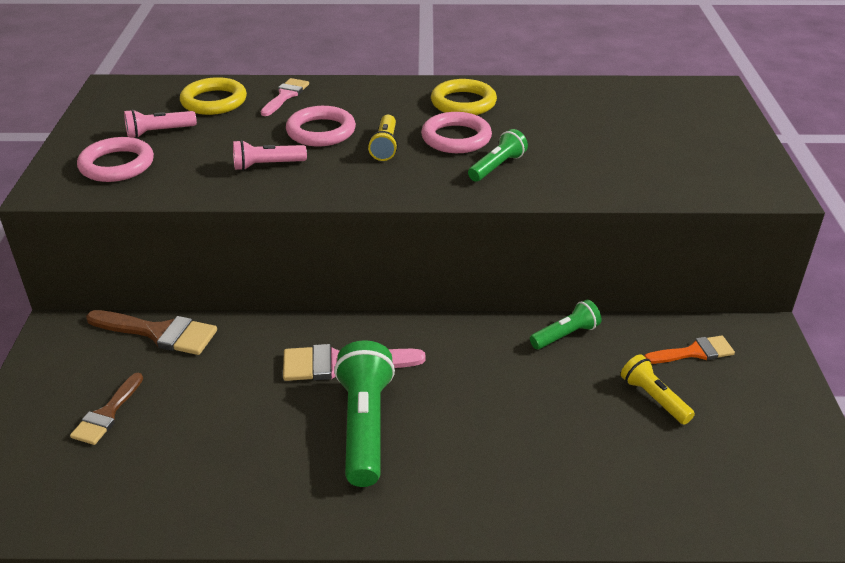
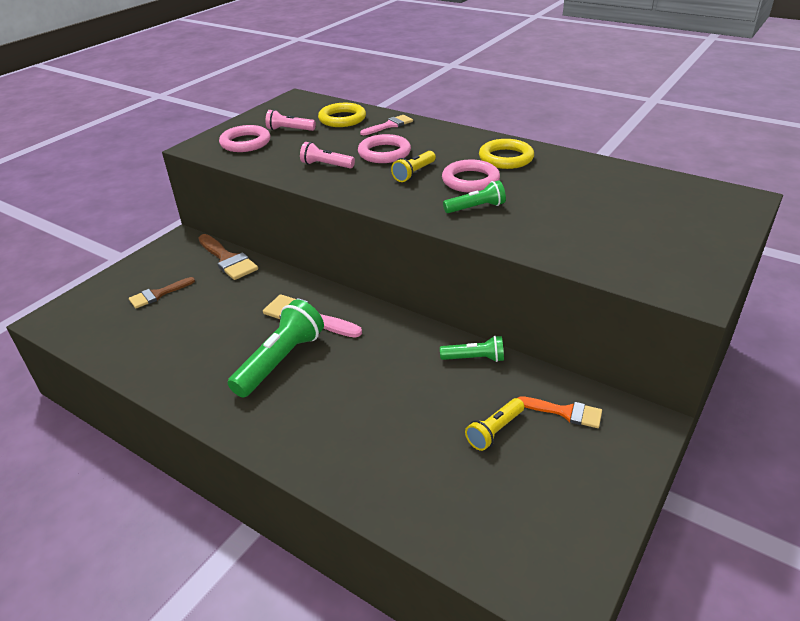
camera: 35 degrees right, 0 degrees up
yellow flashlight [621,354,695,425] -> yellow flashlight turned 135 degrees counterclockwise [465,398,524,451]

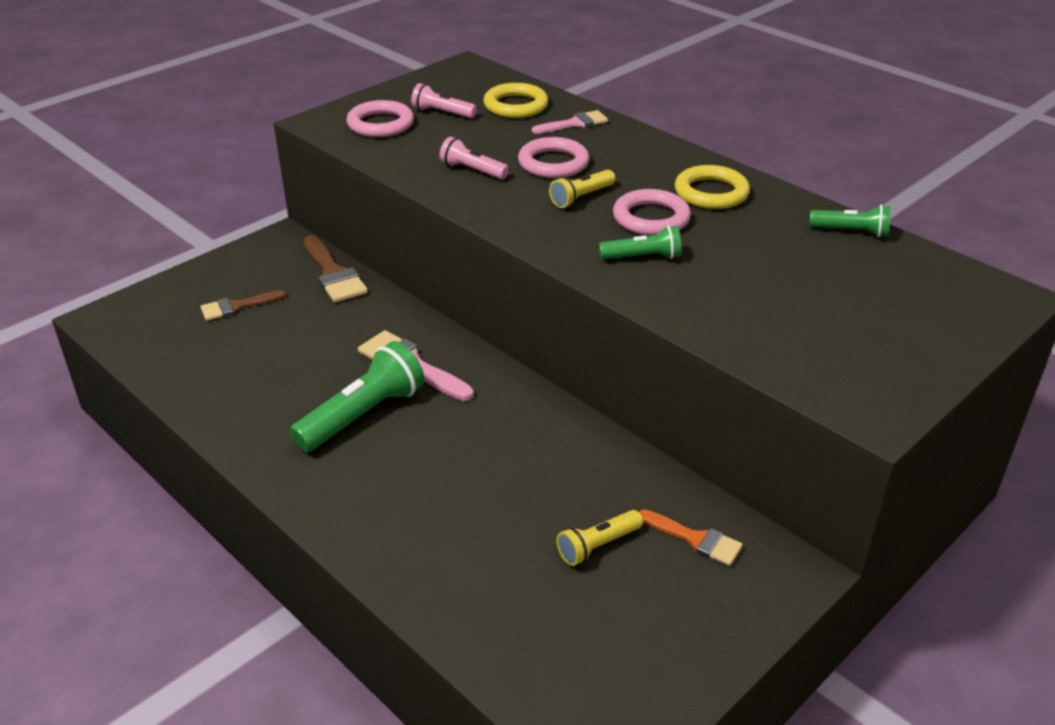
camera: 10 degrees right, 0 degrees up
green flashlight [440,336,504,362] -> green flashlight moved to [809,205,890,237]

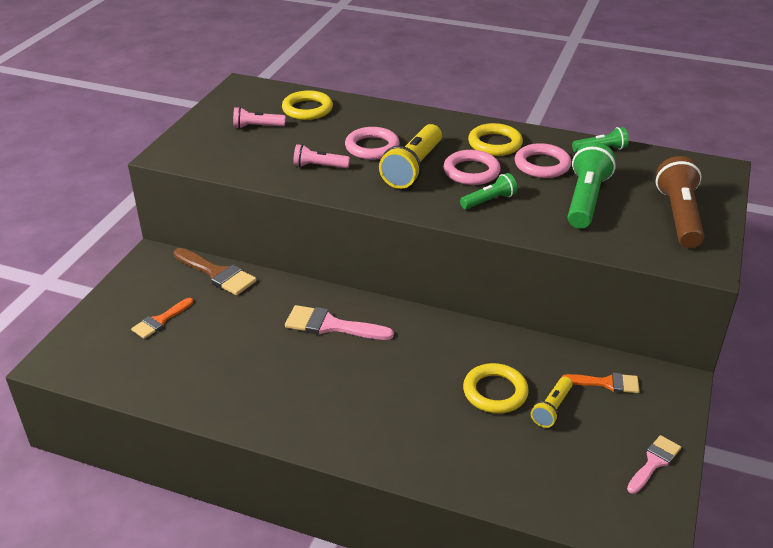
camera: 25 degrees left, 0 degrees up
brown brush [200,290,286,321] -> orange brush [131,298,193,339]
green flashlight [290,341,425,452] -> green flashlight moved to [568,142,616,229]
pink ring [346,100,414,137] -> pink ring moved to [515,143,571,178]
pink brush [532,110,608,134] -> pink brush moved to [627,435,681,494]
yellow flashlight [549,170,615,208] -> yellow flashlight [379,124,442,189], size x1.79
none -> yellow ring [463,363,529,413]
none -> brown flashlight [656,156,704,248]

